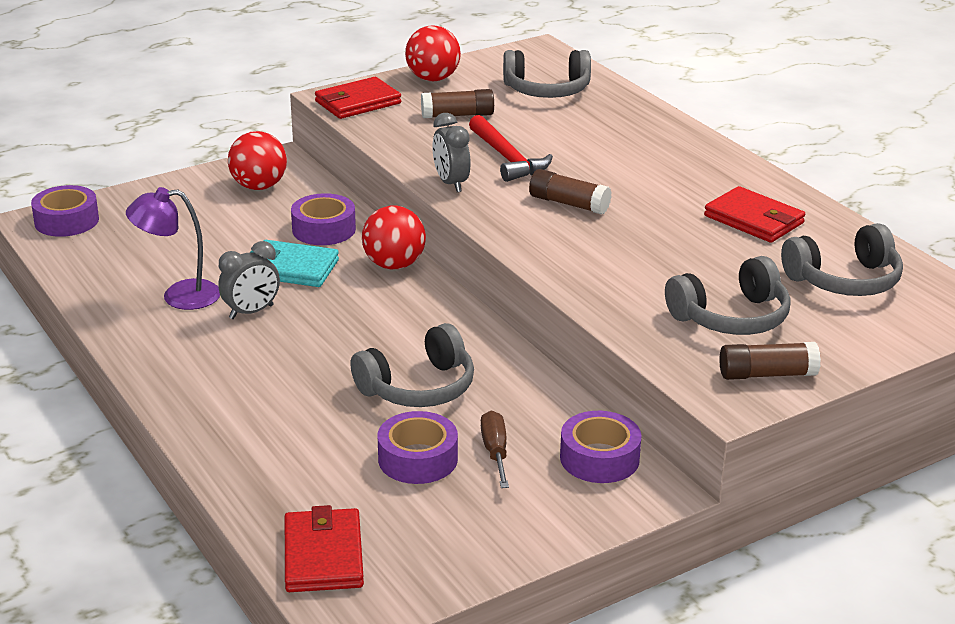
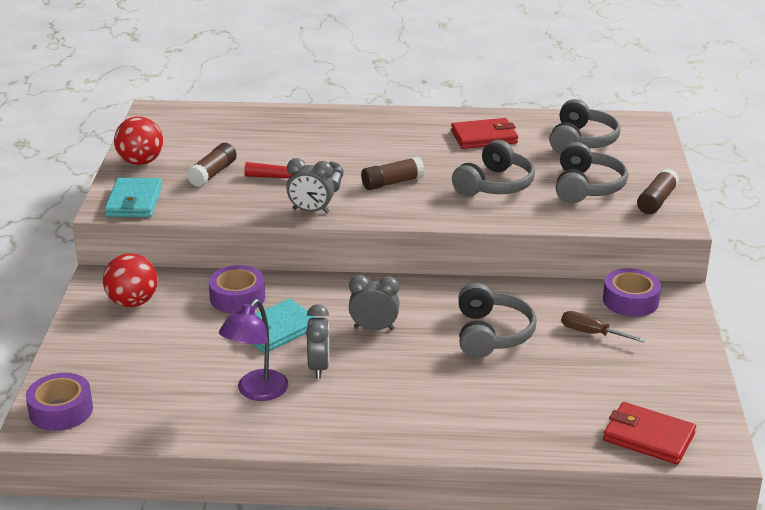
camera: 55 degrees left, 0 degrees up
red wallet [315,77,401,119] -> turquoise wallet [104,178,162,217]
red ball [362,206,426,269] -> none
purple tape [378,411,458,484] -> none
grey headphones [503,50,591,98] -> grey headphones moved to [452,140,535,196]
none -> grey clock [349,275,400,330]

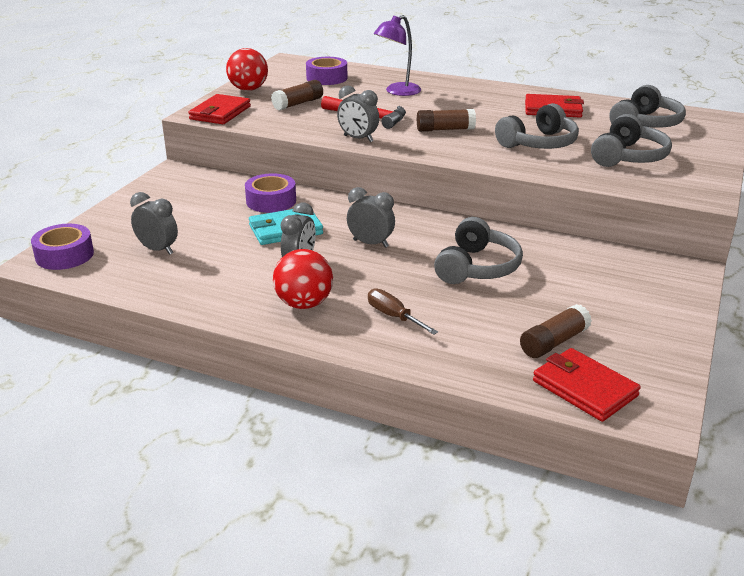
camera: 20 degrees right, 0 degrees up
red ball [103,253,158,307] -> red ball moved to [273,249,333,309]
turquoise wallet [104,178,162,217] -> red wallet [188,94,251,124]
purple lamp [219,299,288,401] -> purple lamp moved to [374,15,421,96]
brown screwdriver [561,311,645,342] -> brown screwdriver moved to [368,288,438,335]
purple tape [603,268,661,317] -> purple tape moved to [306,57,347,85]
brown glue stick [637,168,679,214] -> brown glue stick moved to [520,304,592,358]
none -> grey clock [130,192,178,255]

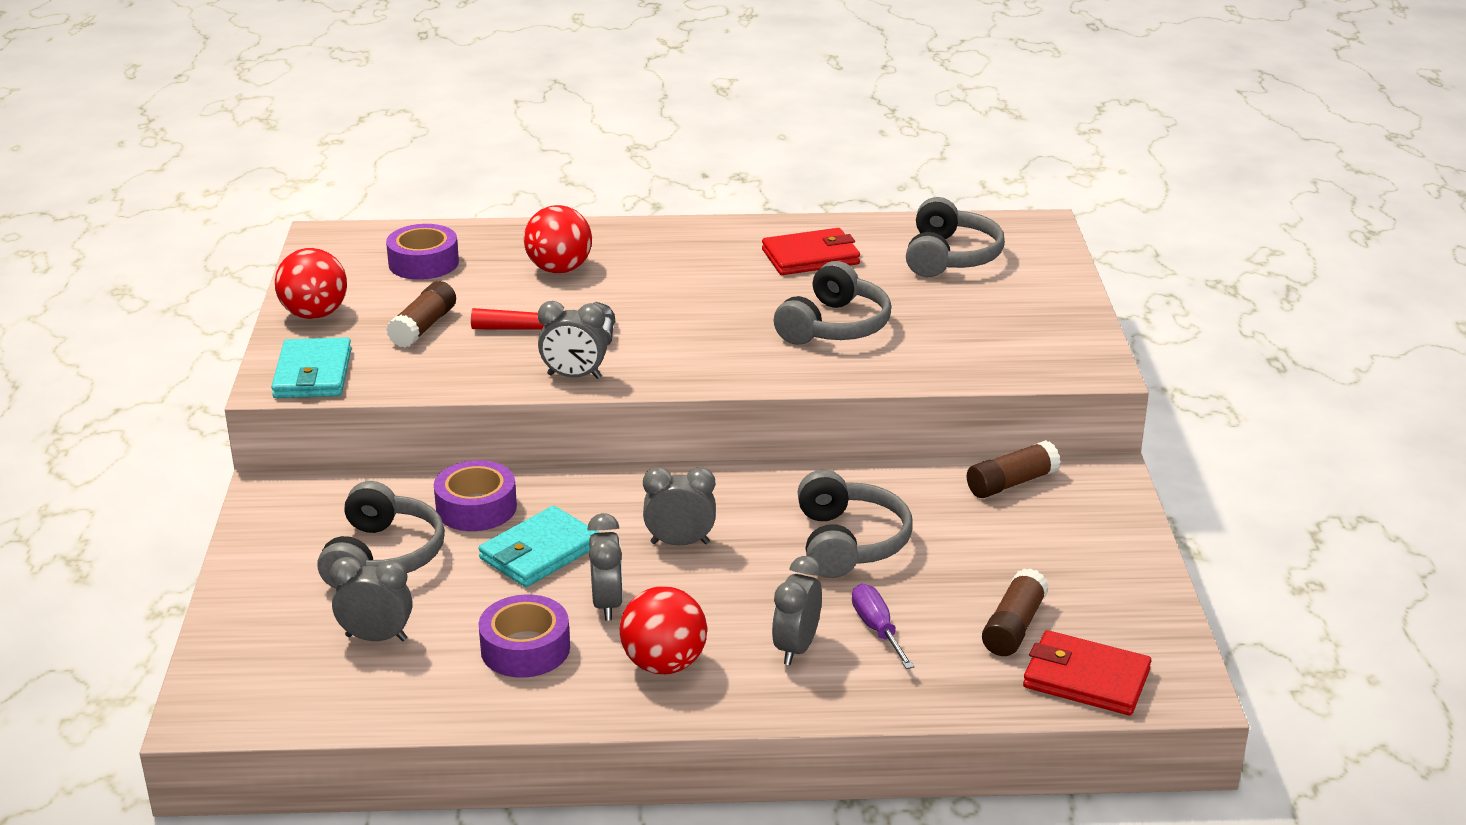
camera: 25 degrees left, 0 degrees up
purple tape [31,224,94,270] -> purple tape moved to [478,594,570,678]
red wallet [188,94,251,124] -> turquoise wallet [271,337,352,398]
brown screwdriver [368,288,438,335] -> grey clock [772,556,822,665]
purple lamp [374,15,421,96] -> red ball [524,205,592,273]
brown glue stick [417,109,476,132] -> brown glue stick moved to [967,440,1061,498]
grey headphones [591,114,672,167] -> grey headphones moved to [317,481,445,588]
none -> purple screwdriver [852,584,914,669]

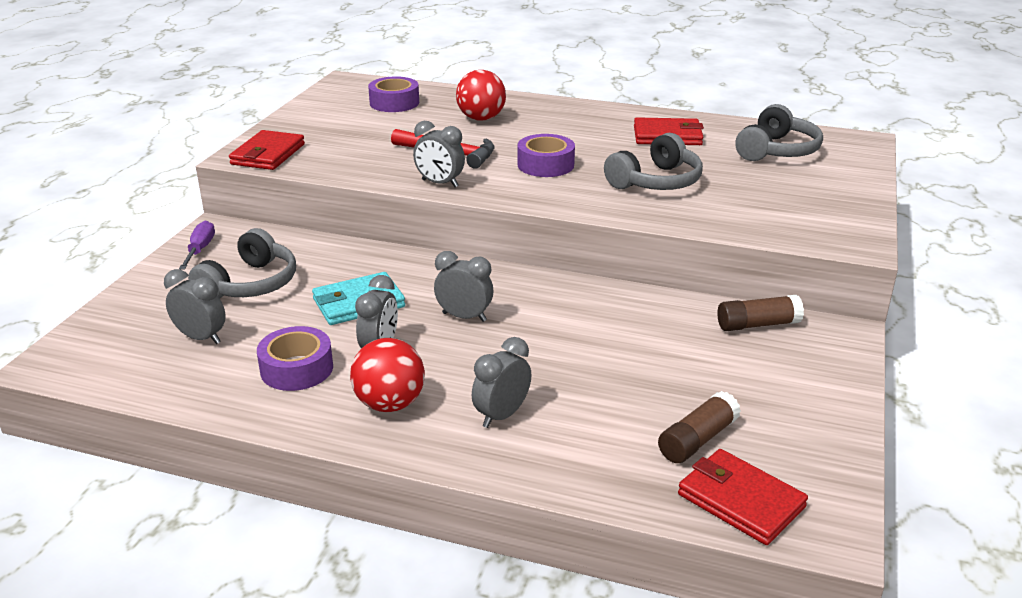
camera: 20 degrees right, 0 degrees up
turquoise wallet [271,337,352,398] -> red wallet [229,130,305,170]
red ball [275,248,347,319] -> none
brown glue stick [386,281,456,348] -> none
purple tape [434,460,517,531] -> purple tape moved to [517,134,575,177]
grey headphones [798,470,913,578] -> none
purple screwdriver [852,584,914,669] -> purple screwdriver moved to [179,221,215,269]

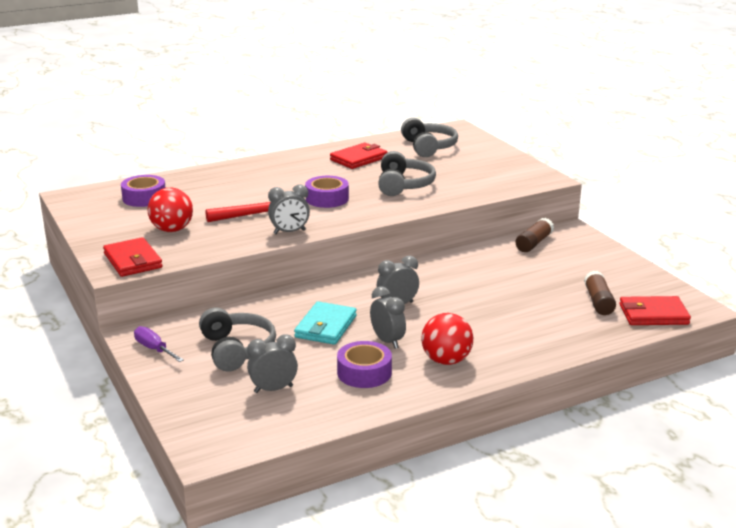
camera: 45 degrees left, 5 degrees down
red ball [456,70,506,121] -> red ball moved to [148,188,193,232]
grey clock [472,337,531,428] -> none

